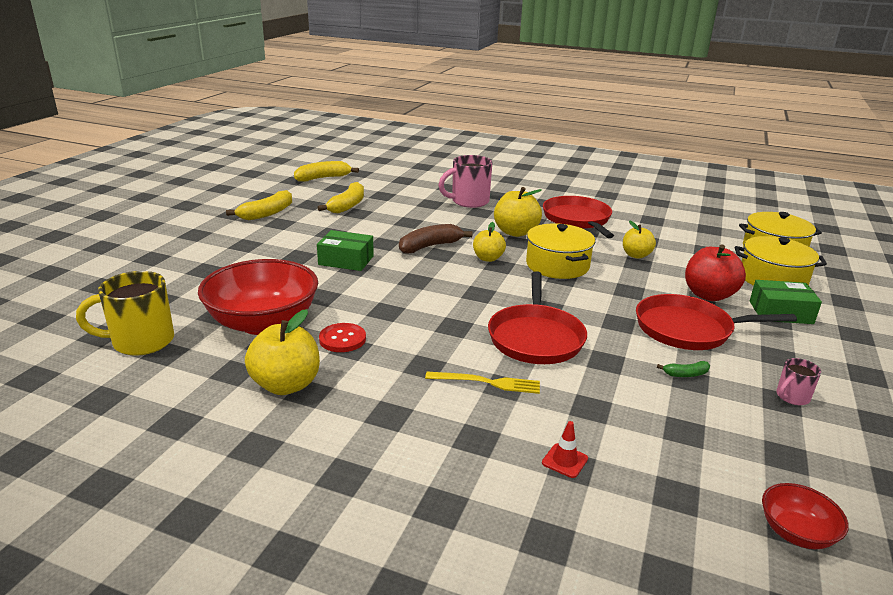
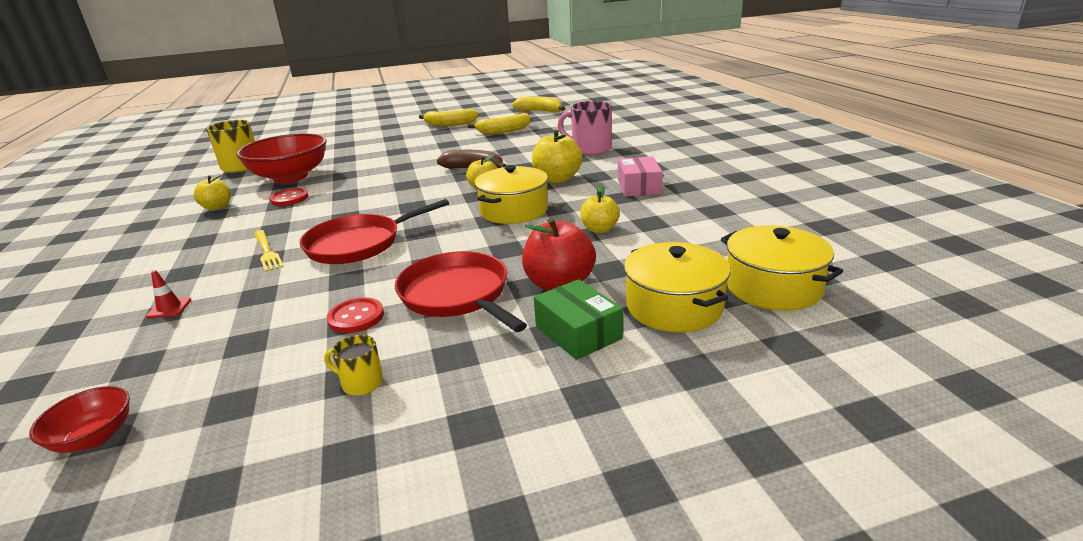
camera: 55 degrees right, 0 degrees up
yellow apple [245,309,320,395] -> yellow apple [194,175,231,210], size x0.64
green box [317,230,374,271] -> none
red pan [543,196,614,238] -> pink box [618,156,663,197]
green banana [657,361,710,377] -> red button [327,298,384,333]
pink mug [776,358,821,405] -> yellow mug [324,335,383,396]

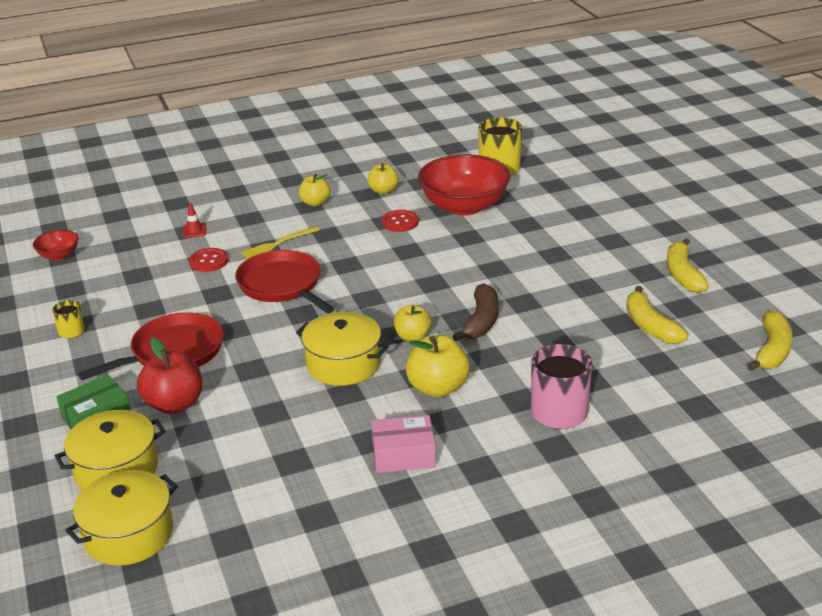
camera: 85 degrees right, 5 degrees up
red button [327,298,384,333] -> red button moved to [189,248,228,272]
yellow apple [580,185,620,233] -> yellow apple moved to [299,174,330,206]

